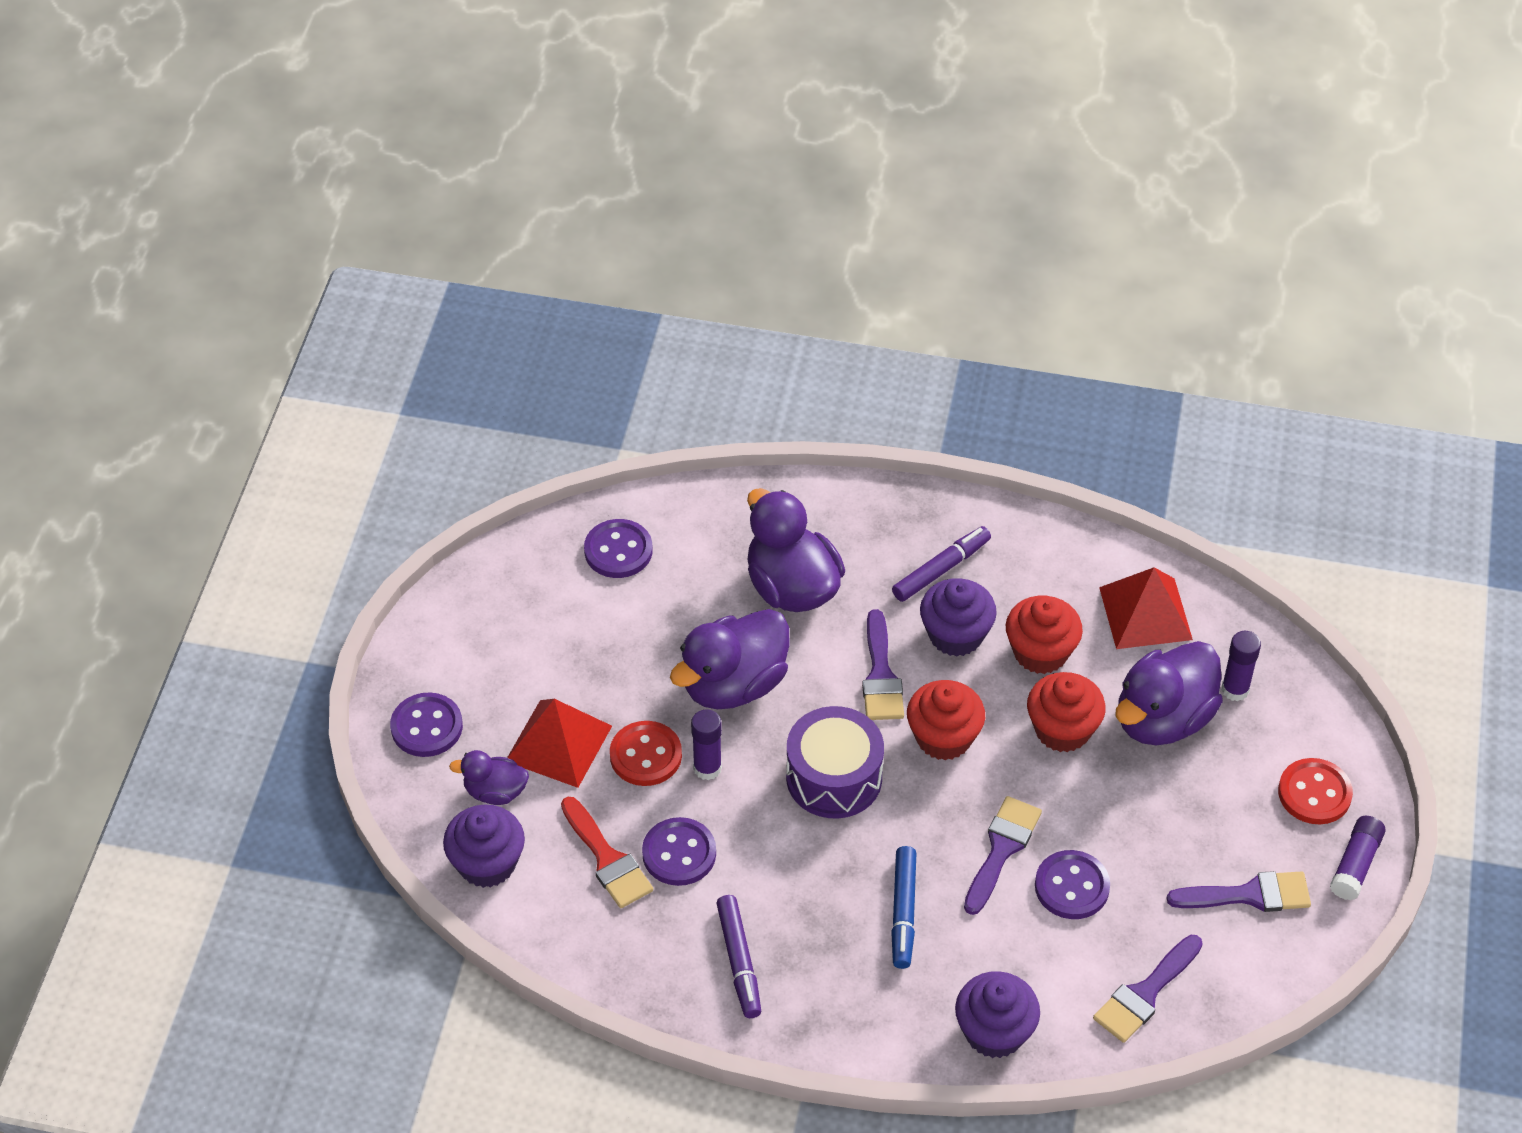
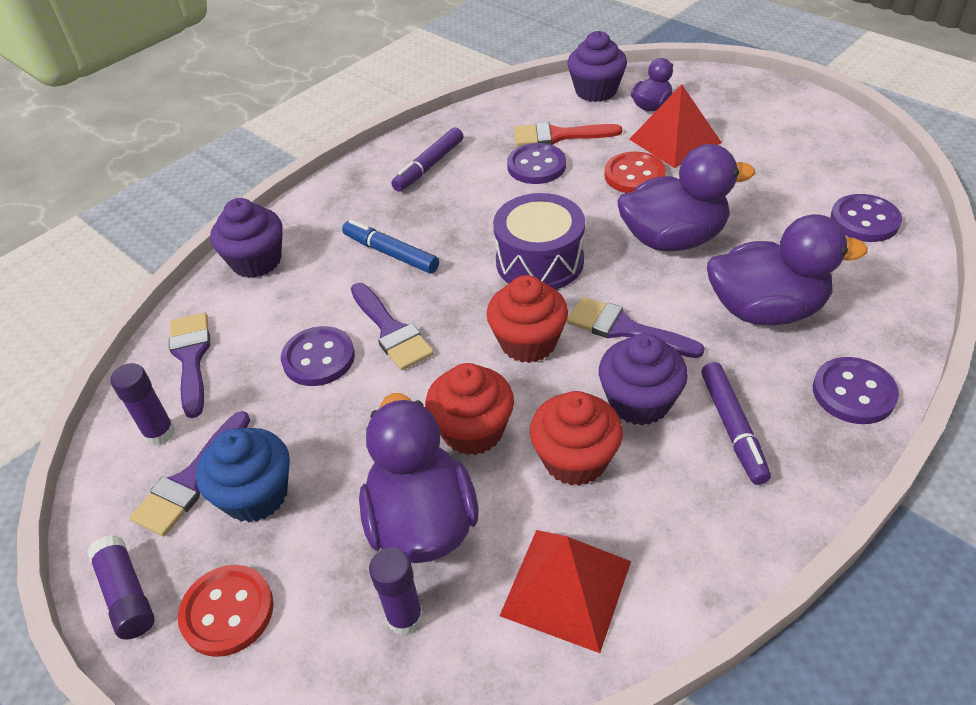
camera: 125 degrees right, 5 degrees down
purple button [390,692,463,757] -> purple button moved to [813,357,899,424]
purple duck [670,609,790,709] -> purple duck turned 90 degrees clockwise [617,144,755,251]
purple glue stick [691,709,722,780] -> purple glue stick moved to [110,363,175,446]
purple marker [716,895,761,1018] -> purple marker turned 75 degrees counterclockwise [391,127,463,192]
none -> blue cupcake [196,428,290,522]

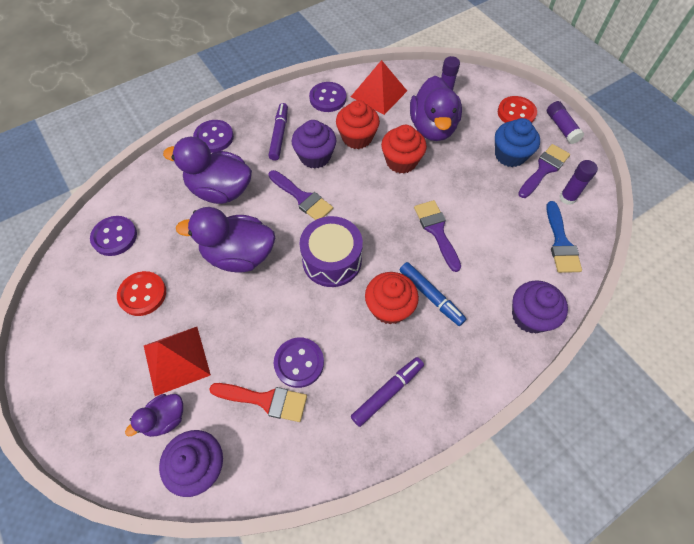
camera: 170 degrees left, 15 degrees up
purple brush [169,313,211,418] -> blue brush [546,201,582,273]
purple button [281,326,355,386] -> purple button moved to [309,82,346,112]
red cupcake [487,275,568,363] -> red cupcake moved to [365,272,419,325]
red button [604,152,666,193] -> red button moved to [117,271,166,316]

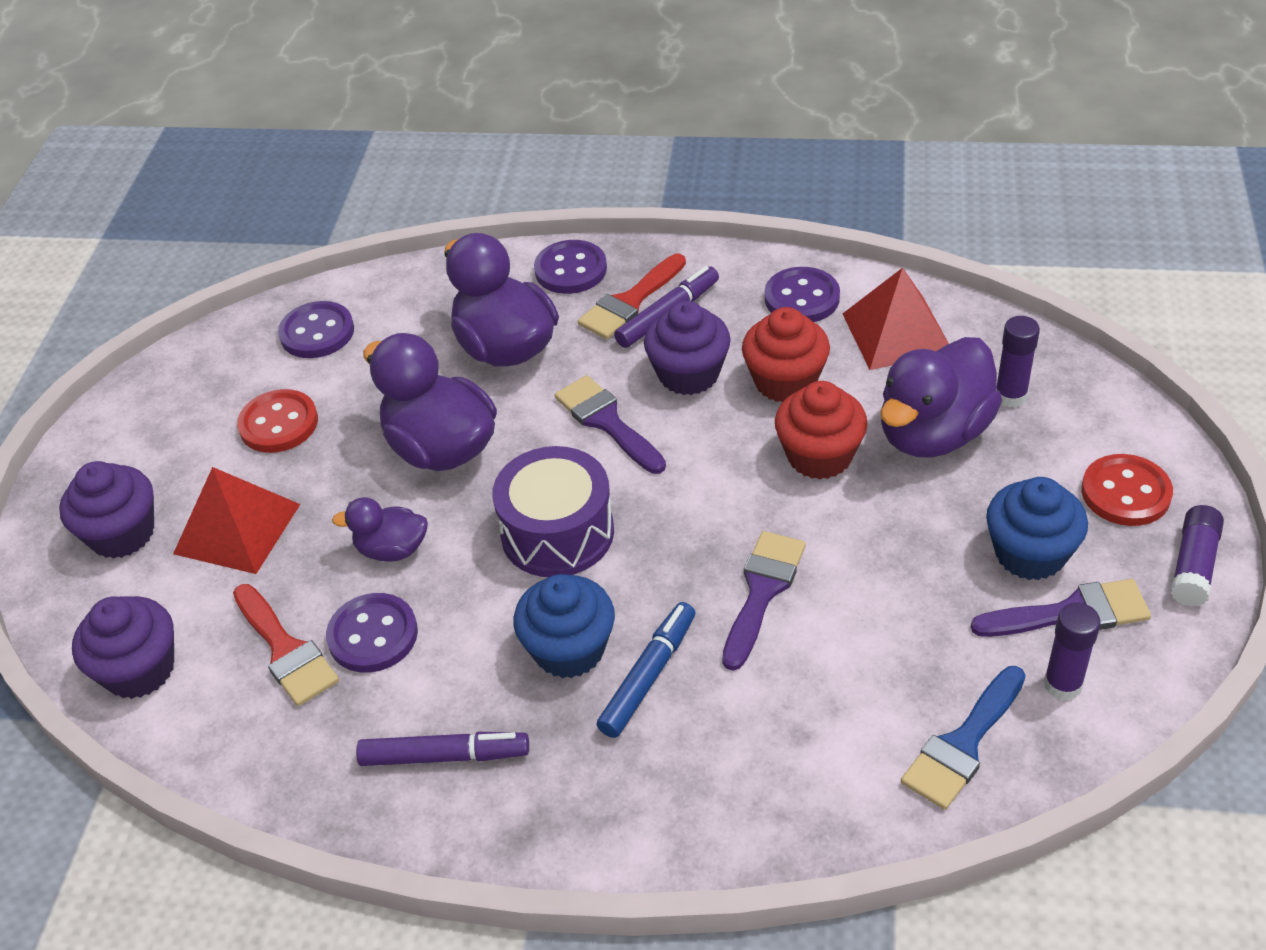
camera: 45 degrees right, 15 degrees down
purple duck [125,394,183,437] -> purple duck moved to [332,497,428,562]
purple brush [268,170,333,220] -> purple brush turned 150 degrees clockwise [555,375,666,474]
red cupcake [365,272,419,325] -> blue cupcake [513,574,615,678]
blue marker [400,262,466,326] -> blue marker turned 150 degrees counterclockwise [597,602,696,738]
purple cupcake [512,280,568,333] -> purple cupcake moved to [59,461,154,559]
none -> red brush [578,254,686,339]

